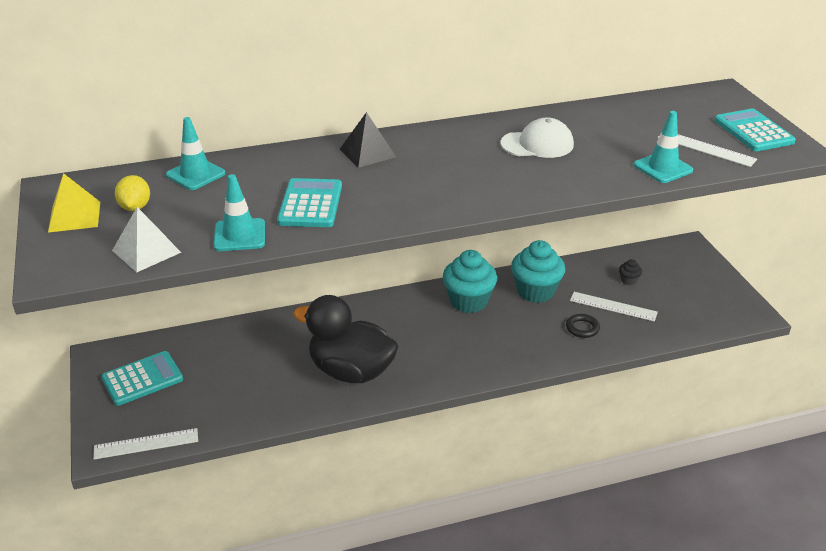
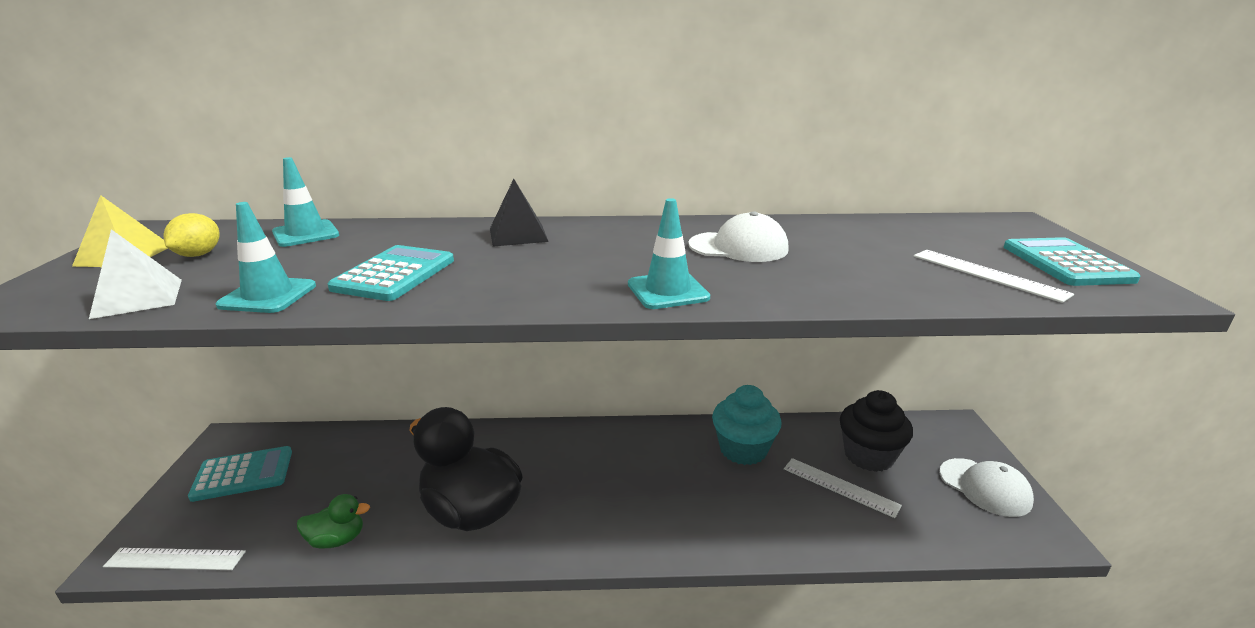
camera: 15 degrees right, 10 degrees down
turquoise cupcake [443,250,498,313] -> none
black ring [566,314,600,338] -> none
black cupcake [619,259,642,285] -> black cupcake [840,390,913,472], size x2.32
turquoise traffic cone [634,111,693,183] -> turquoise traffic cone moved to [628,198,710,309]
none -> green duck [297,494,370,549]
none -> white cap [939,458,1034,517]

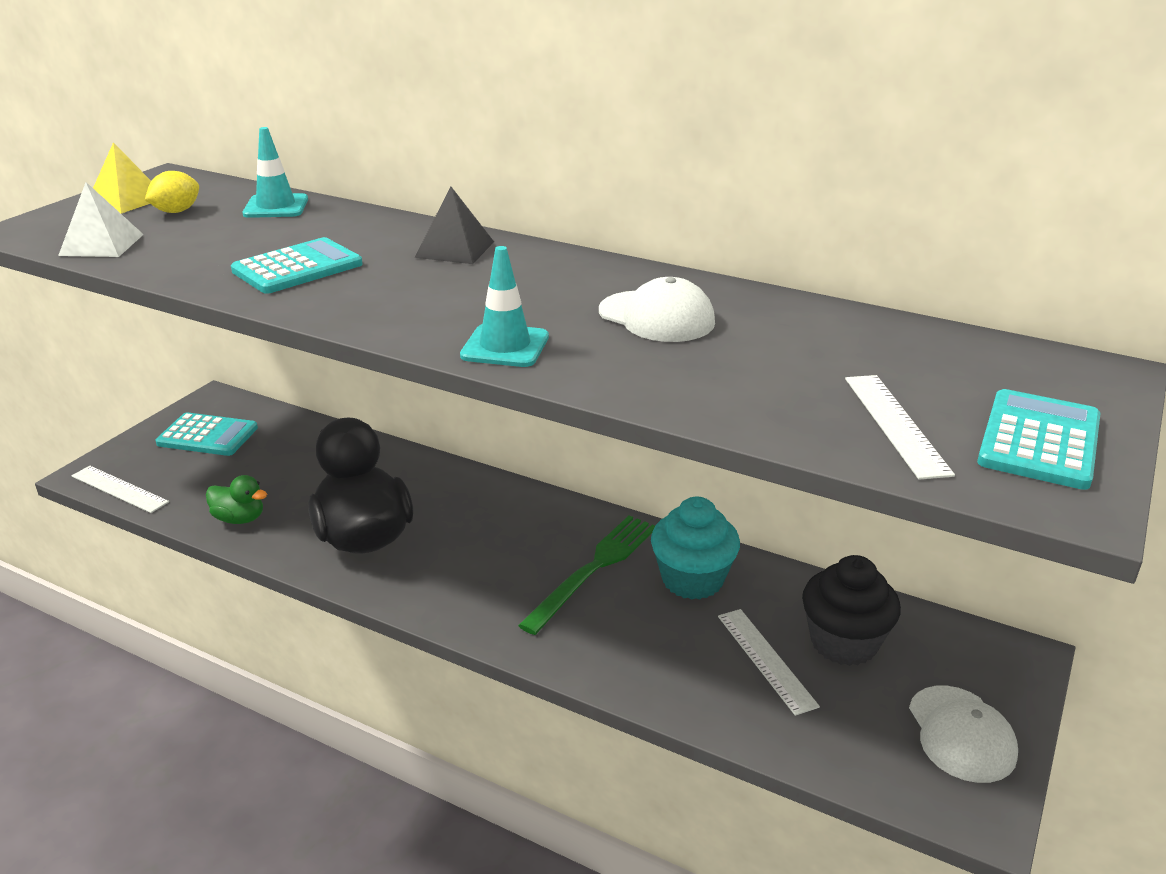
camera: 30 degrees right, 5 degrees up
turquoise traffic cone [216,202,316,313] -> none
none -> green fork [518,516,655,635]

